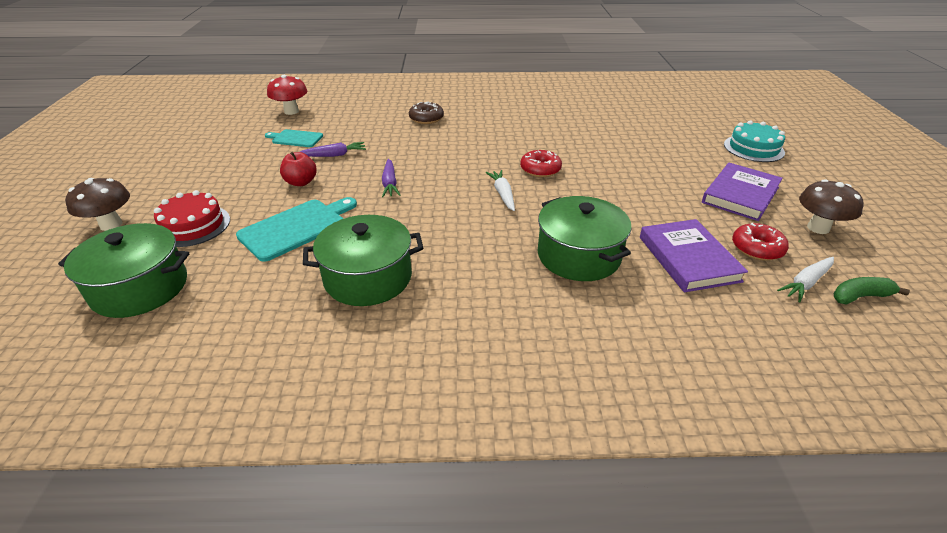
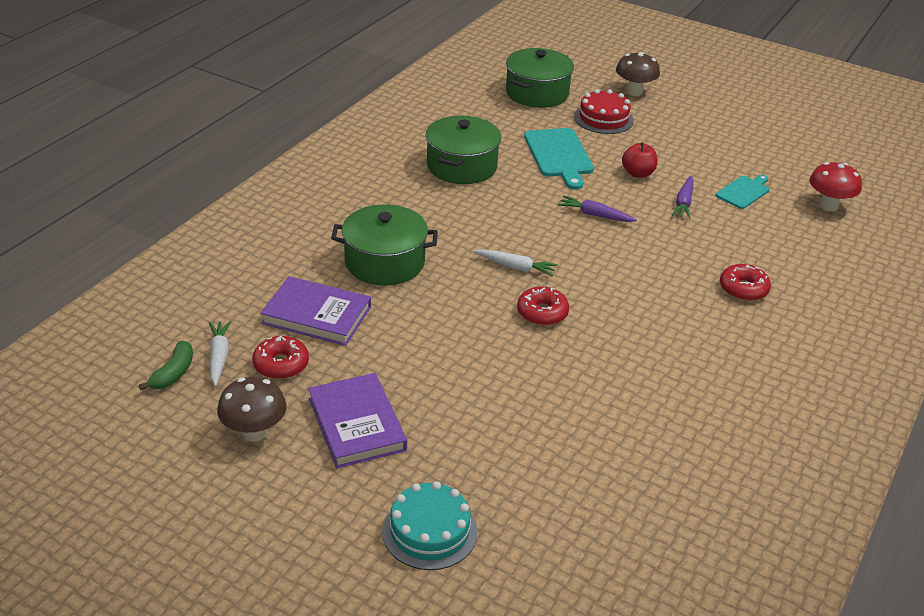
camera: 120 degrees right, 0 degrees up
brown donut [409,101,444,124] -> red donut [720,264,771,301]

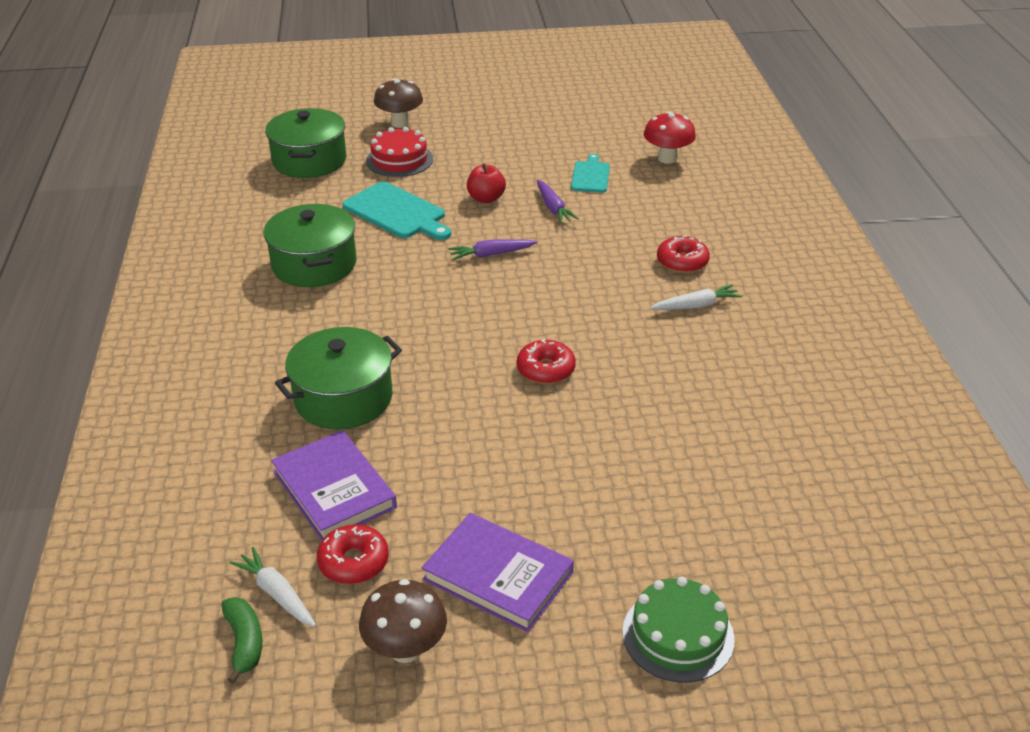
camera: 35 degrees left, 0 degrees up
purple book [260,276,371,346] -> purple book turned 75 degrees clockwise [271,430,397,540]
turquoise cake [382,481,478,570] -> green cake [622,577,735,683]
white carrot [474,249,558,276] -> white carrot moved to [650,284,742,310]

